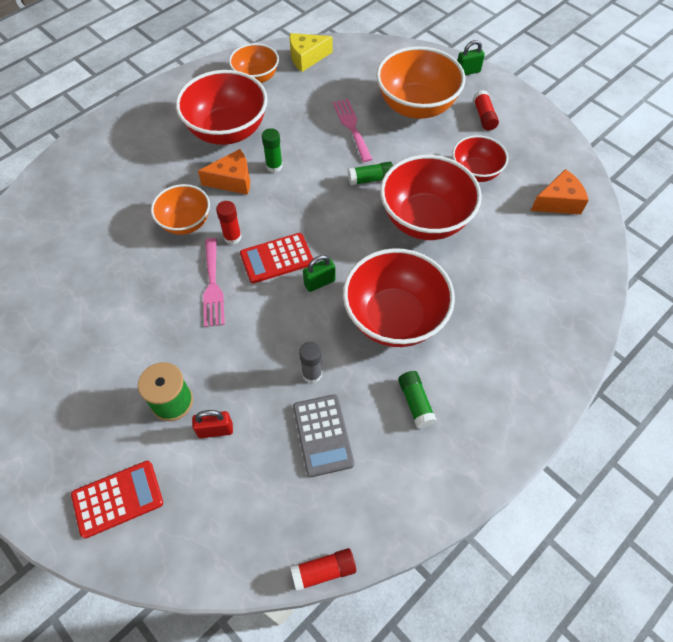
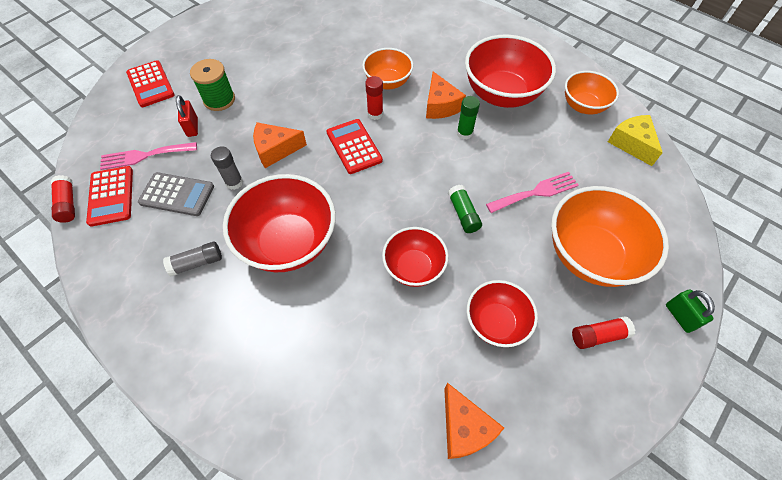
camera: 85 degrees right, 0 degrees up
pink fork [203,238,225,327] -> pink fork moved to [100,142,197,170]
grey calculator [293,394,354,477] -> grey calculator turned 150 degrees counterclockwise [138,172,214,216]
green padlock [303,255,335,292] -> none
red bowl [380,155,482,240] -> red bowl [382,227,449,287], size x0.59
green glue stick [398,371,437,429] -> grey glue stick [163,242,222,276]
none -> red calculator [86,166,133,227]
none -> orange cheese [253,122,307,168]

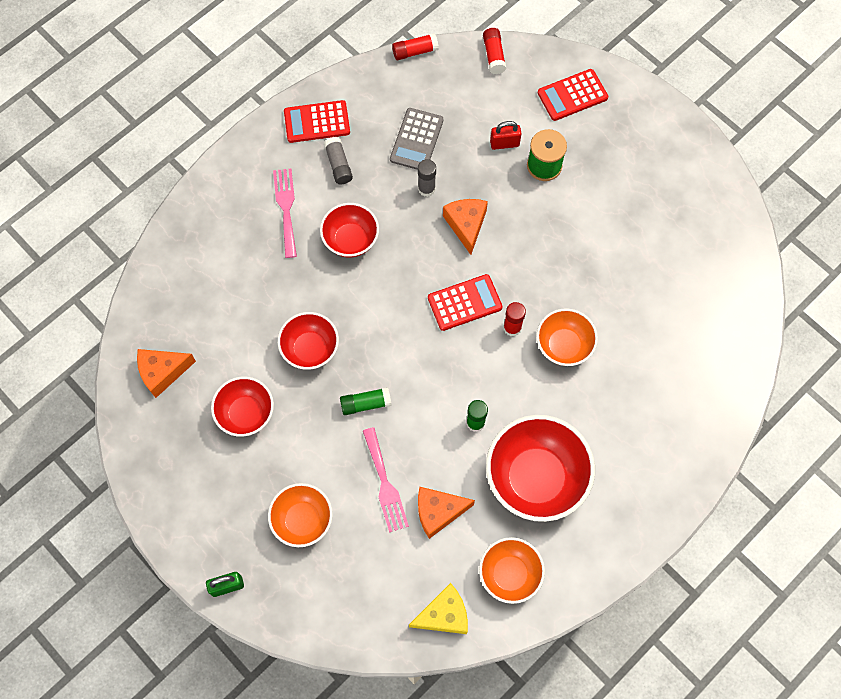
camera: 95 degrees right, 10 degrees up
red calculator [86,166,133,227] -> red calculator moved to [284,100,350,143]
pink fork [100,142,197,170] -> pink fork moved to [273,168,297,258]
red bowl [223,174,336,272] -> red bowl [320,203,379,258], size x0.59
orange cheese [426,71,466,119] -> orange cheese moved to [418,487,475,539]
orange bowl [551,186,669,287] -> orange bowl [268,483,333,547], size x0.59
red glue stick [572,316,635,349] -> red glue stick moved to [483,28,506,74]

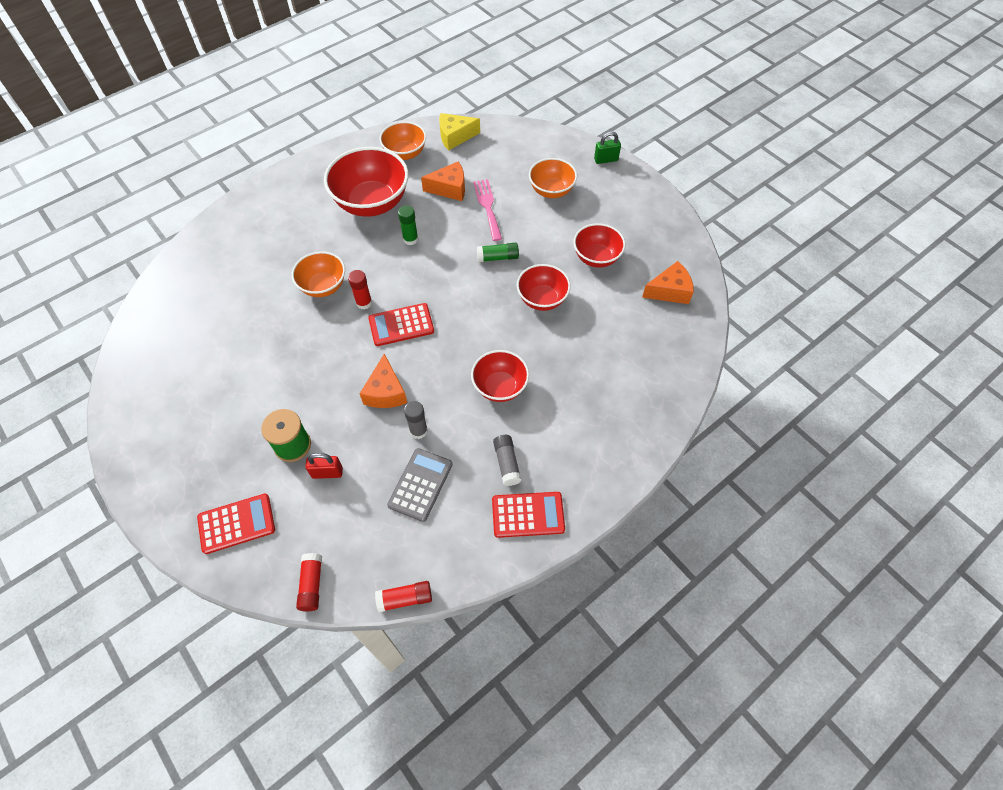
camera: 175 degrees left, 10 degrees down
pink fork [273,168,297,258] -> none

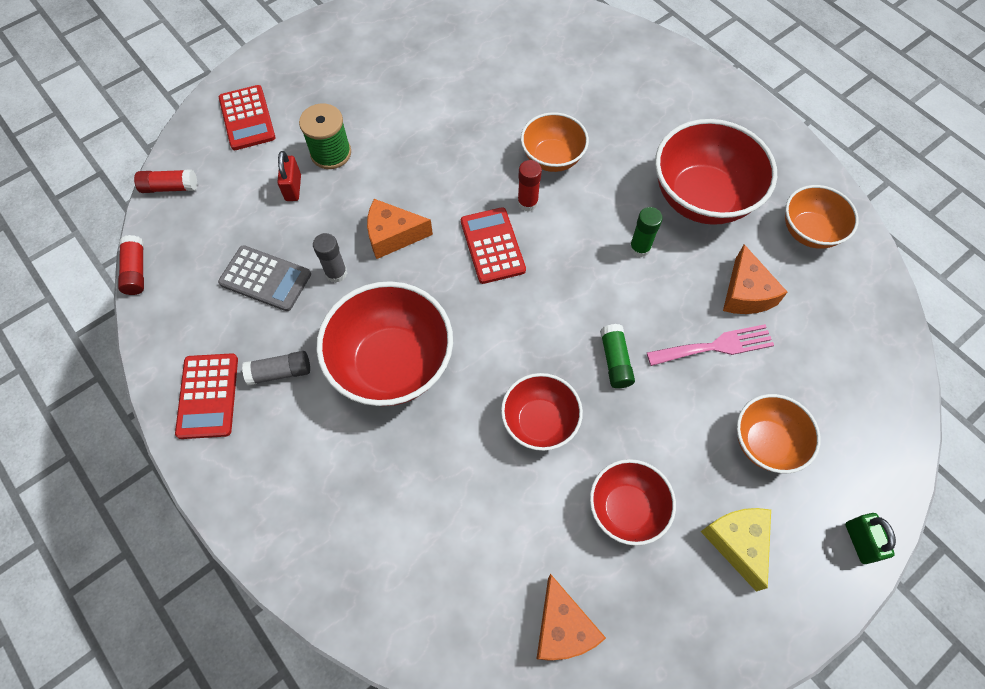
camera: 90 degrees right, 5 degrees up
yellow cheese [439,113,480,150] -> yellow cheese moved to [700,508,771,592]
red bowl [471,350,529,402] -> red bowl [316,281,453,406], size x1.68

